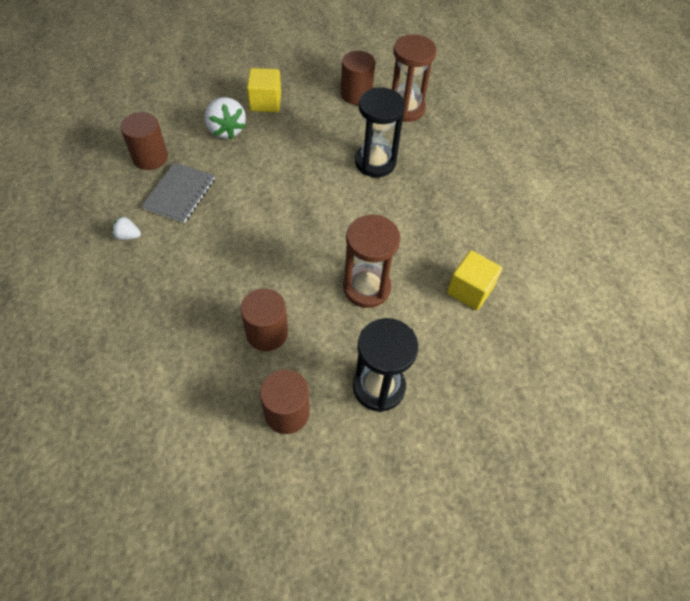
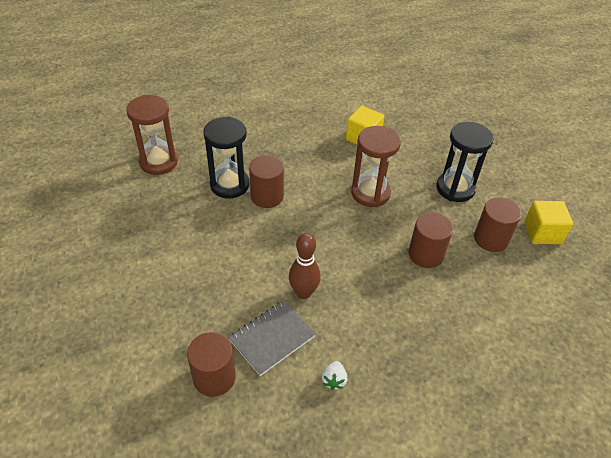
camera: 90 degrees left, 10 degrees down
grey notebook [142,162,215,223] -> grey notebook turned 60 degrees counterclockwise [229,301,316,376]
white strawberry [205,97,246,140] -> none
yellow cube [247,68,281,112] -> yellow cube moved to [524,201,573,244]
brown cylinder [341,51,375,105] -> brown cylinder moved to [249,156,284,208]
none -> brown bowling pin [289,233,321,299]

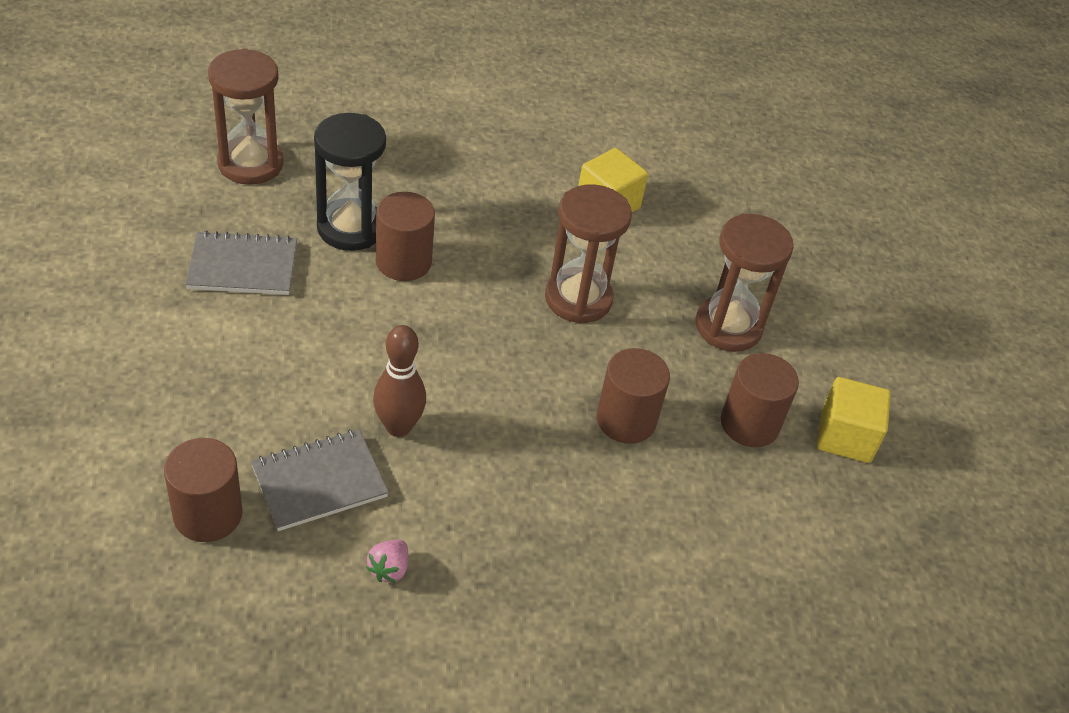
camera: 10 degrees right, 0 degrees up
white strawberry [321,361,347,390] -> pink strawberry [366,540,408,583]
black hourglass [436,122,493,202] -> brown hourglass [695,213,794,352]
none -> grey notebook [185,230,297,295]

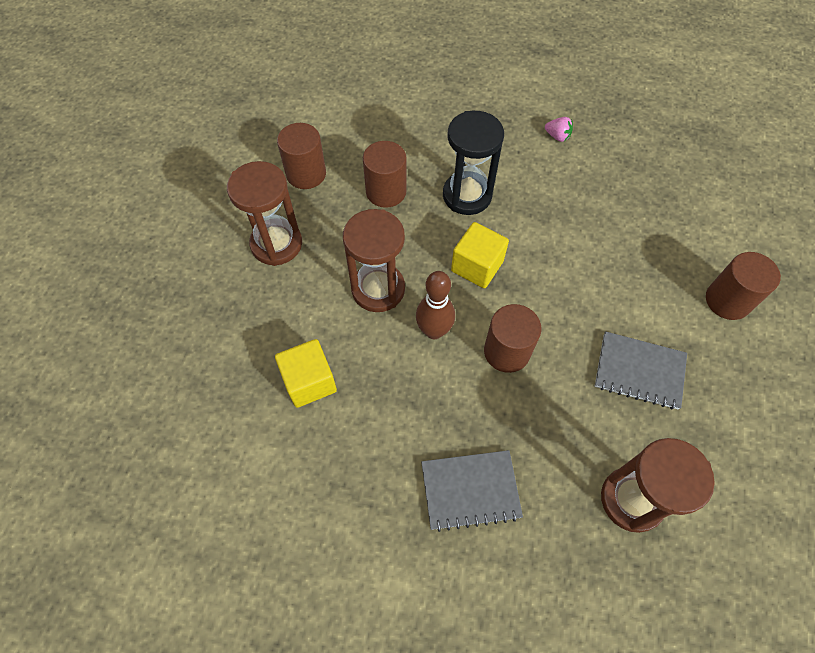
camera: 155 degrees left, 15 degrees up
brown cylinder [164,438,243,542] -> brown cylinder moved to [706,252,781,320]
grey notebook [251,429,389,531] -> grey notebook moved to [421,450,523,532]
black hourglass [314,113,386,251] -> black hourglass moved to [443,111,504,215]
pink strawberry [366,540,408,583] -> pink strawberry turned 75 degrees clockwise [545,117,573,142]
brown bowling pin [373,325,426,437] -> brown bowling pin moved to [416,271,455,339]
yellow cube [817,377,891,463] -> yellow cube moved to [451,222,509,288]

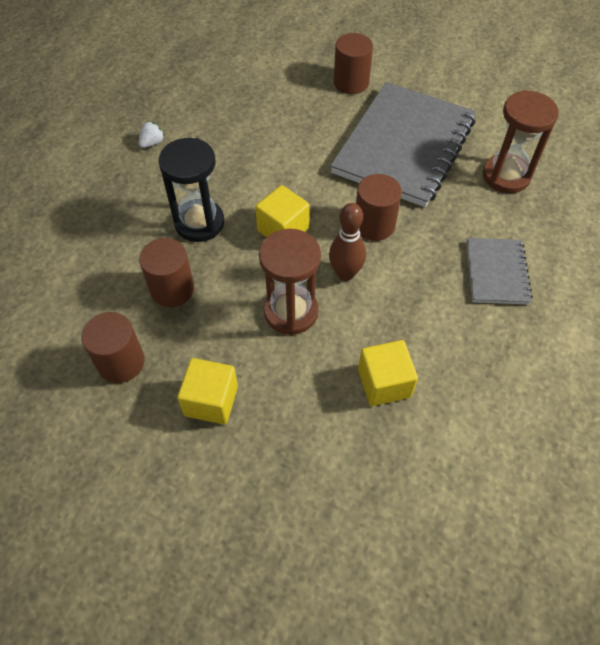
camera: 80 degrees left, 5 degrees down
brown hourglass [227,161,302,266] -> yellow cube [177,358,238,424]
pink strawberry [545,117,573,142] -> white strawberry [139,122,164,148]
grey notebook [595,331,687,409] -> grey notebook [330,82,476,207], size x2.03

